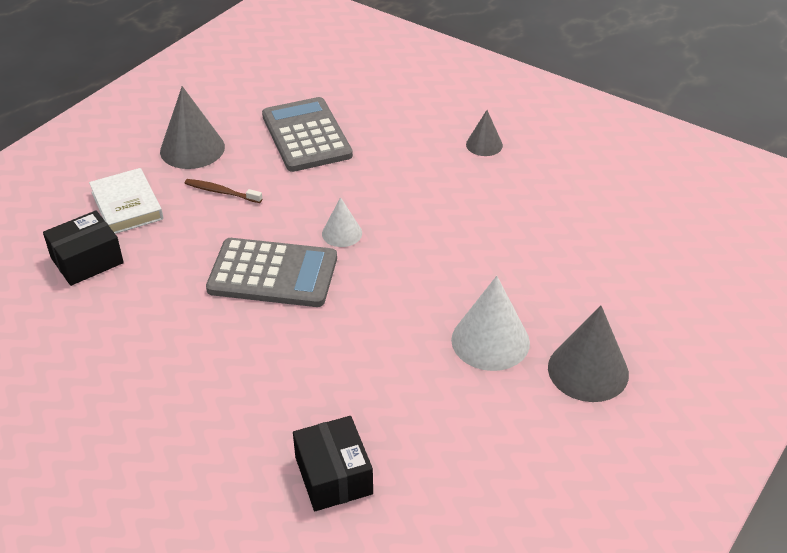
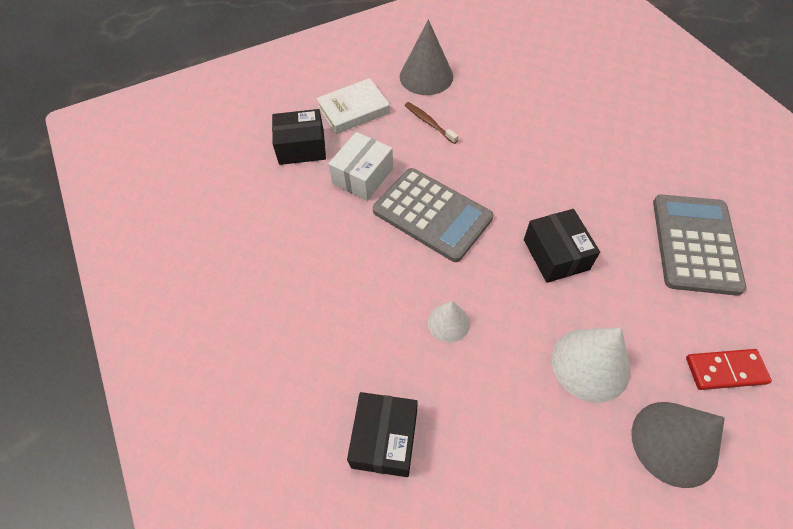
camera: 30 degrees right, 15 degrees up
white book [89,168,163,234] -> white book turned 60 degrees clockwise [316,78,390,134]
grey calculator [262,97,353,172] -> grey calculator moved to [653,194,747,296]
white cone [322,197,362,247] -> white cone moved to [428,301,470,343]
grey cone [466,110,503,156] -> none
none -> white box [328,132,393,201]
none -> black box [524,209,600,283]
none -> red domino [686,349,772,390]

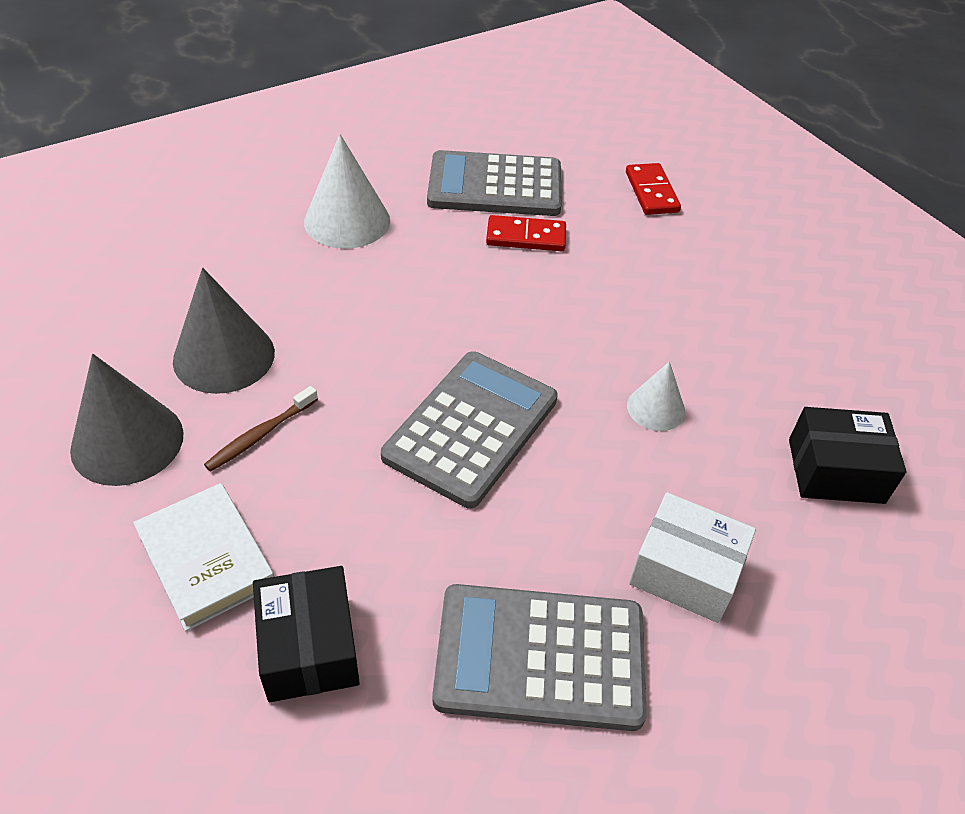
camera: 100 degrees left, 10 degrees down
white box [328,132,393,201] -> white box moved to [629,492,756,623]
black box [524,209,600,283] -> none
white cone [552,327,630,403] -> white cone moved to [304,134,390,249]
grey cone [631,402,725,488] -> grey cone moved to [173,267,275,394]
none -> grey calculator [432,584,647,731]
none -> red domino [486,215,566,251]

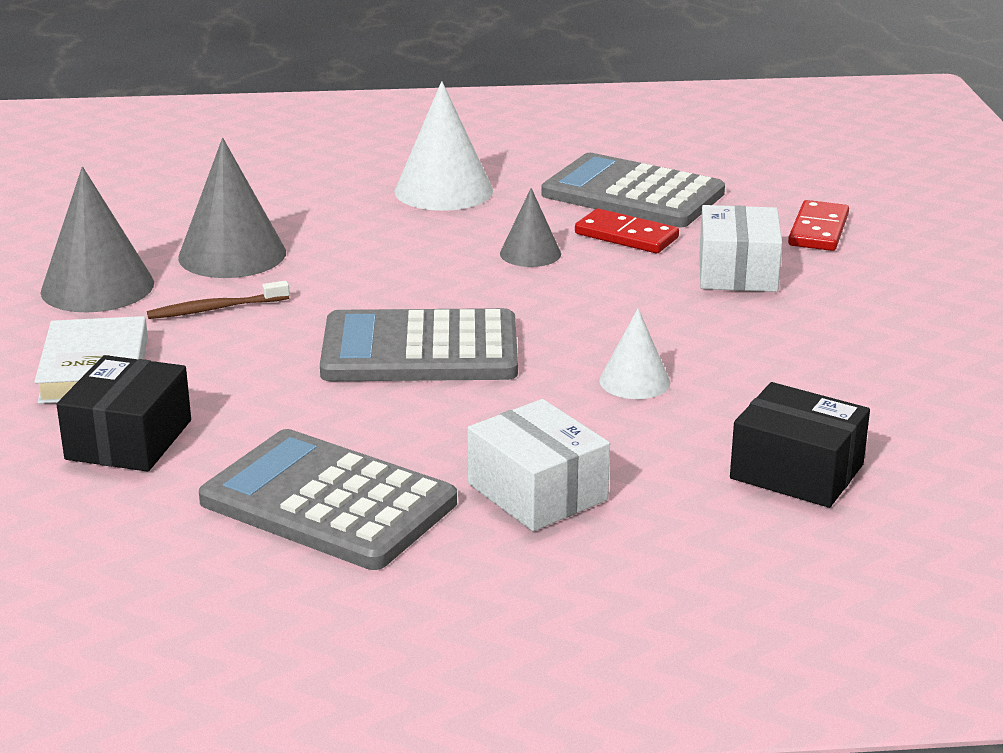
camera: 30 degrees right, 20 degrees down
grey calculator [381,351,558,508] -> grey calculator turned 150 degrees counterclockwise [320,308,518,381]
none -> grey cone [500,188,561,267]
none -> white box [699,205,782,292]

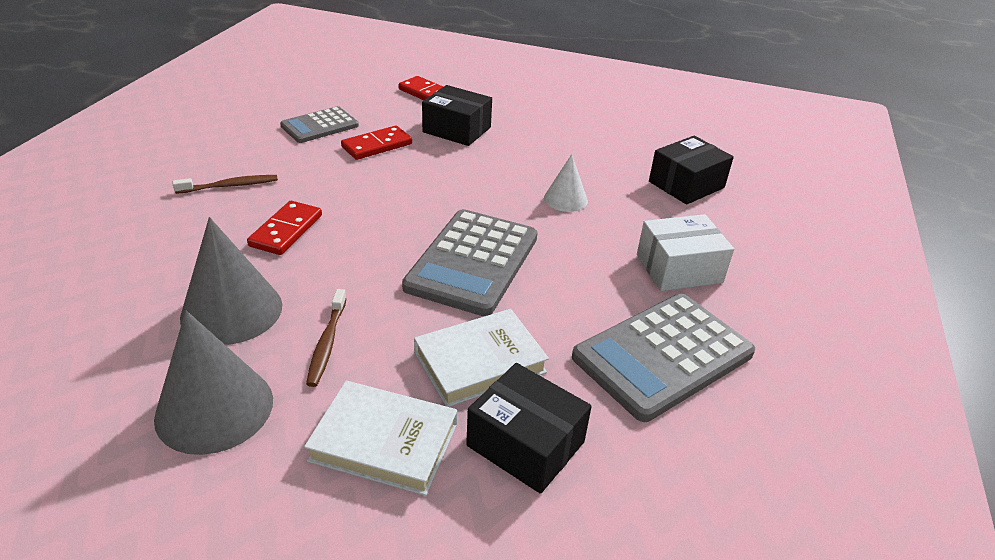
camera: 70 degrees left, 10 degrees up
white cone [394,81,493,211] -> brown toothbrush [173,175,278,194]
grey cone [500,188,561,267] -> none
grey calculator [541,153,725,227] -> grey calculator [280,106,359,143], size x0.61
white box [699,205,782,292] -> black box [422,85,492,146]
none -> red domino [247,201,322,255]
none -> white book [414,309,549,407]

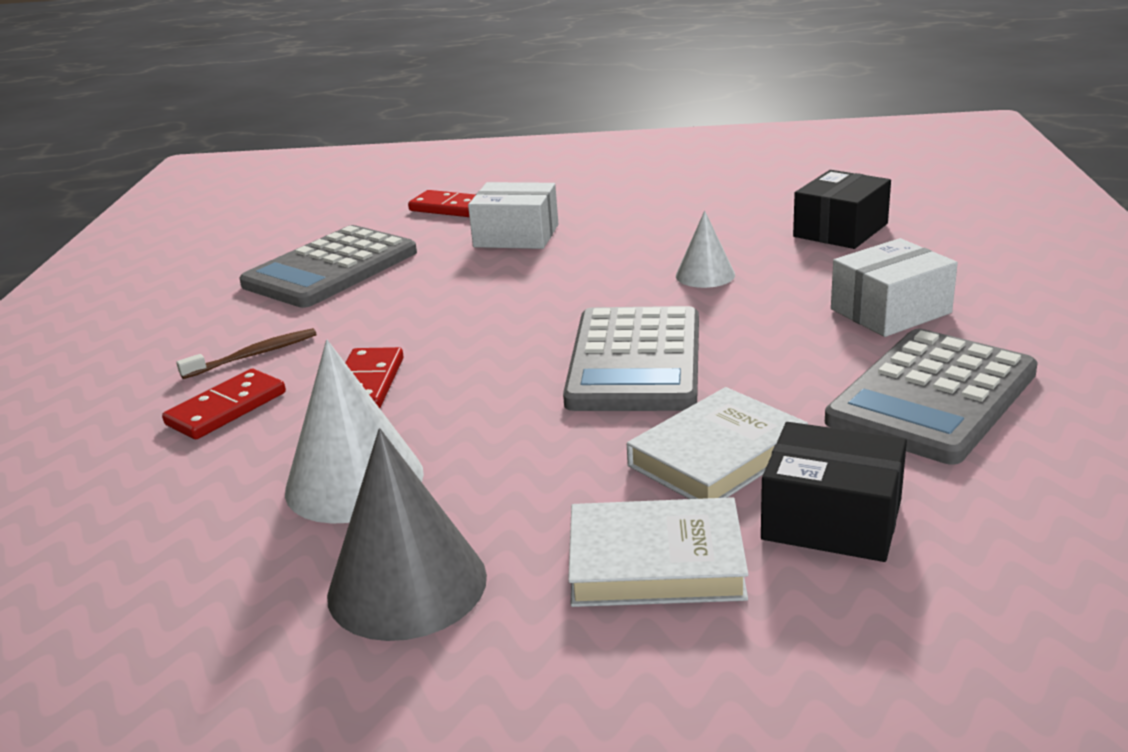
camera: 10 degrees left, 10 degrees down
grey cone [180,217,282,345] -> white cone [285,340,424,524]
grey calculator [280,106,359,143] -> grey calculator [239,225,417,308], size x1.65
brown toothbrush [306,289,346,387] -> none
red domino [341,126,412,160] -> red domino moved to [162,369,286,439]
black box [422,85,492,146] -> white box [468,182,558,249]

